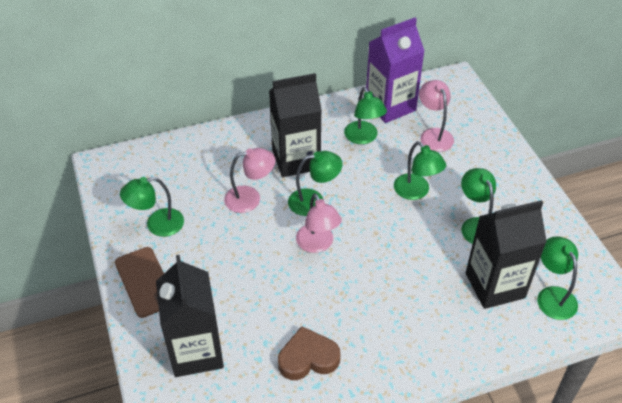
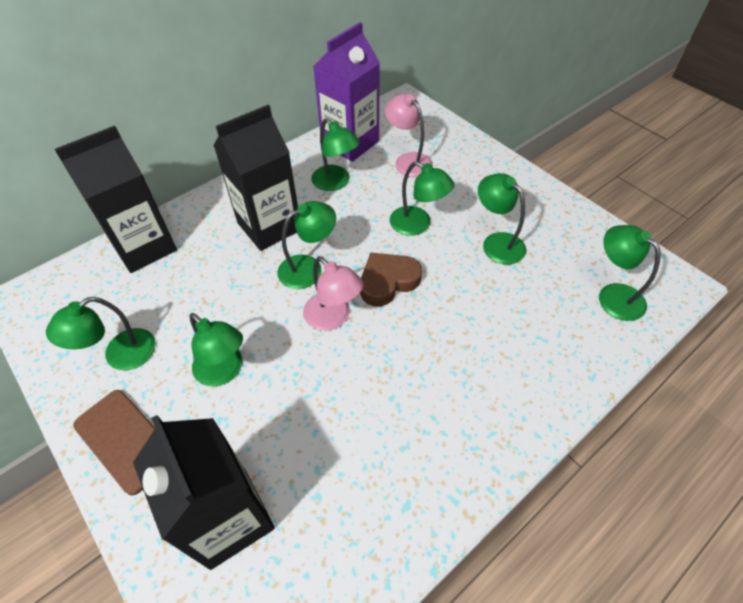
camera: 20 degrees left, 5 degrees up
pink lamp [224,148,275,213] -> none
brown heart [278,326,340,380] -> brown heart moved to [360,253,422,306]
black carton [466,200,547,309] -> black carton moved to [54,126,177,273]
none -> green lamp [190,313,243,387]

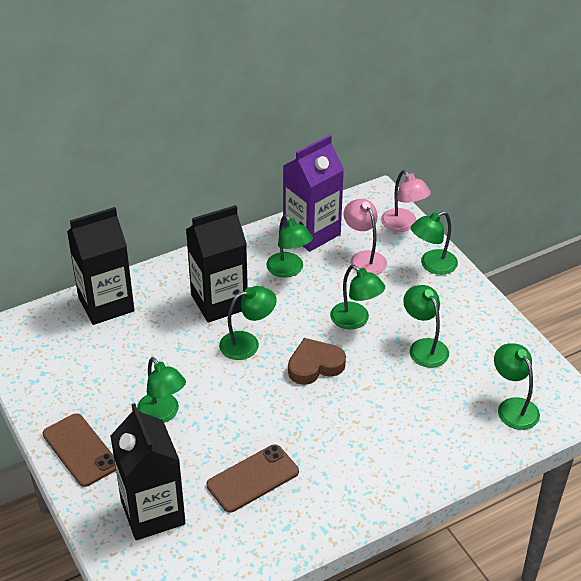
camera: 10 degrees right, 10 degrees down
green lamp [46,297,156,370] -> green lamp moved to [411,211,458,275]
pink lamp [303,256,364,331] -> pink lamp moved to [381,170,431,232]
none -> brown phone [206,444,299,513]

